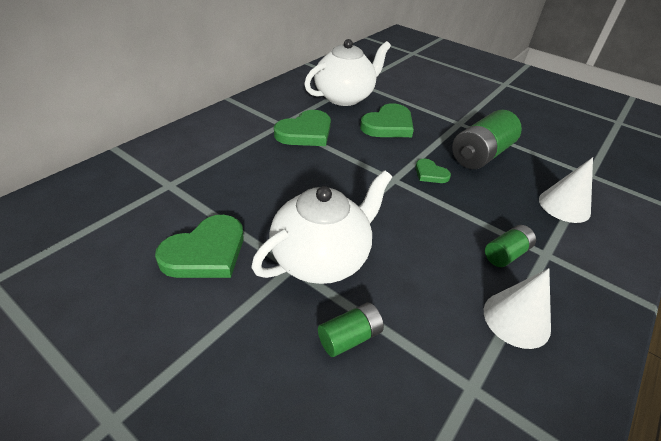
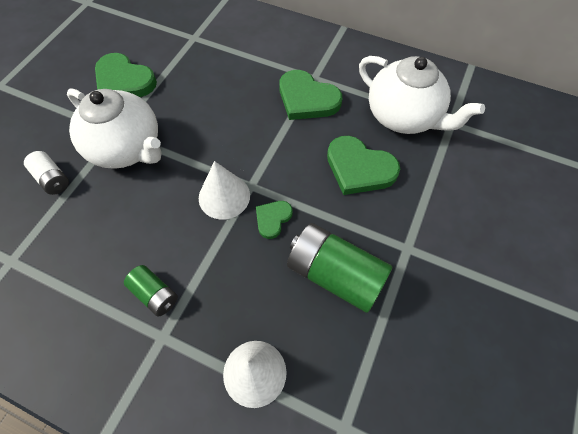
camera: 80 degrees right, 20 degrees up
green battery [318,302,384,357] -> white battery [24,151,69,195]
white cone [484,268,551,349] -> white cone moved to [199,161,250,220]

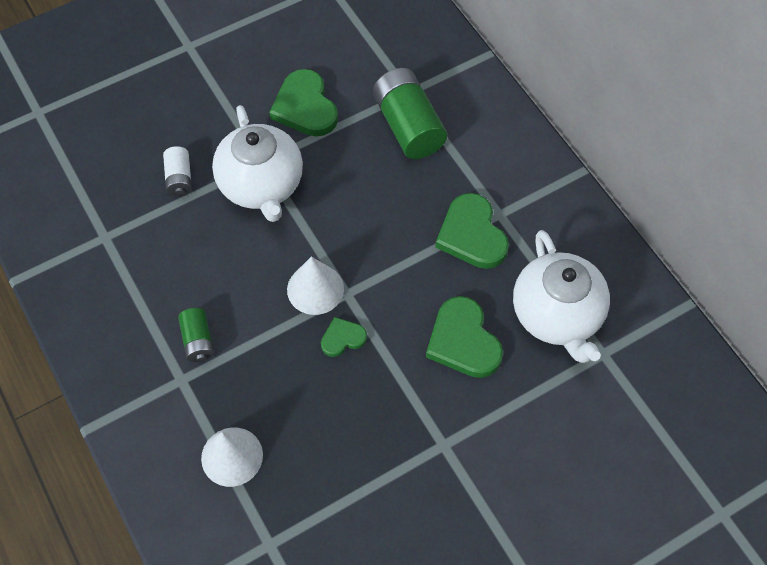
camera: 35 degrees right, 0 degrees up
green battery [287,223,392,313] -> green battery moved to [373,68,447,159]

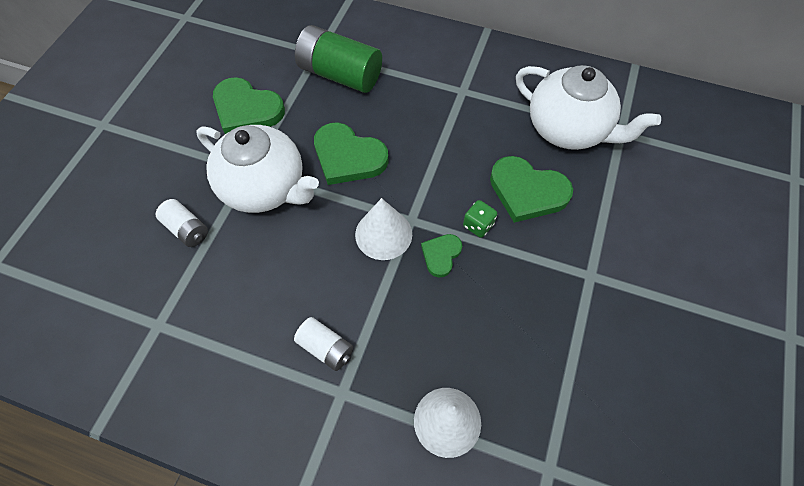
camera: 40 degrees left, 0 degrees up
green battery [178,308,214,362] -> white battery [294,317,353,371]
green heart [435,193,509,269] -> green heart moved to [314,122,389,185]
none -> green dice [463,200,497,238]

